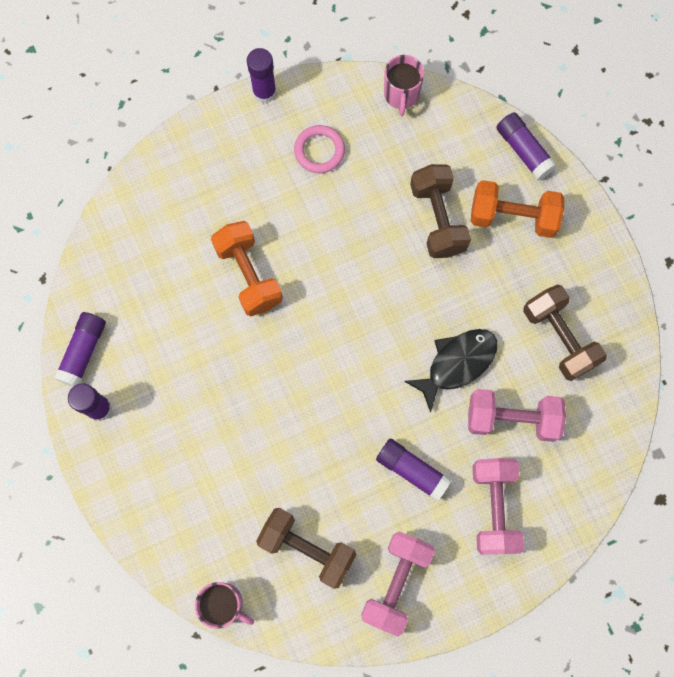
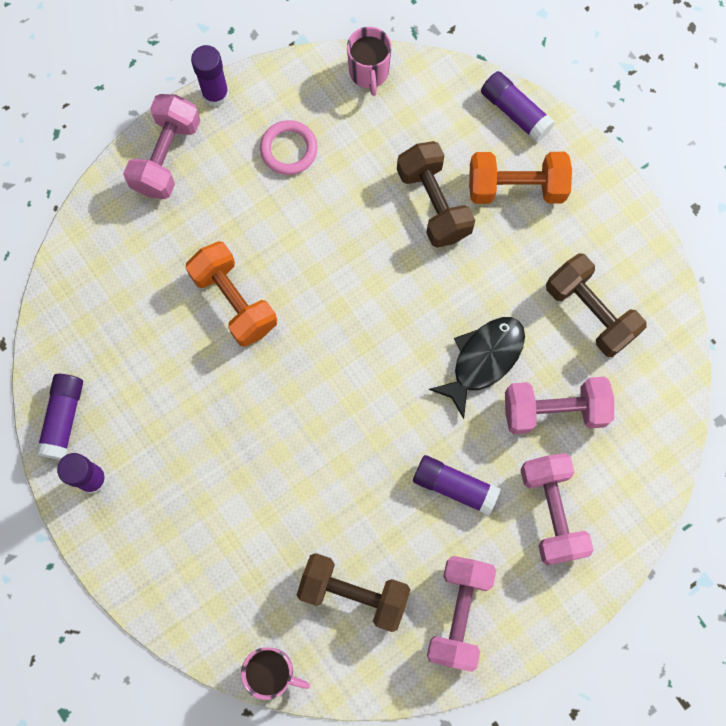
camera: 10 degrees left, 0 degrees up
none -> pink dumbbell [123,94,200,199]

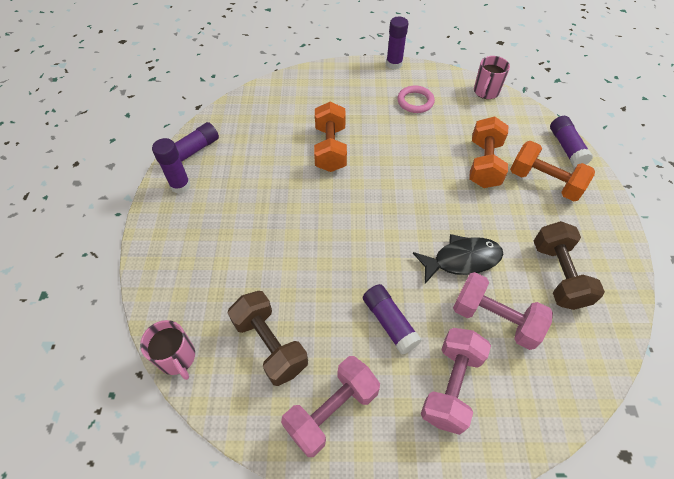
camera: 35 degrees right, 20 degrees down
pink dumbbell [123,94,200,199] -> none
brown dumbbell [397,141,475,248] -> orange dumbbell [469,117,508,188]

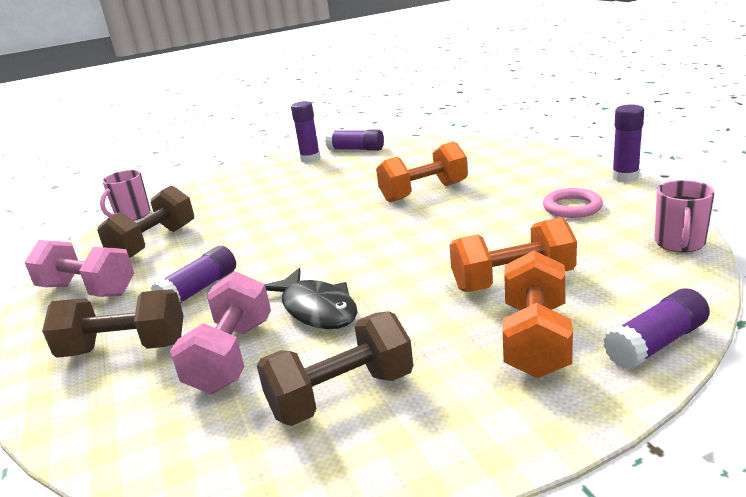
camera: 70 degrees right, 30 degrees down
pink dumbbell [421,328,491,435] -> brown dumbbell [42,289,184,358]
pink mug [474,56,510,99] -> pink mug turned 75 degrees counterclockwise [654,180,715,252]

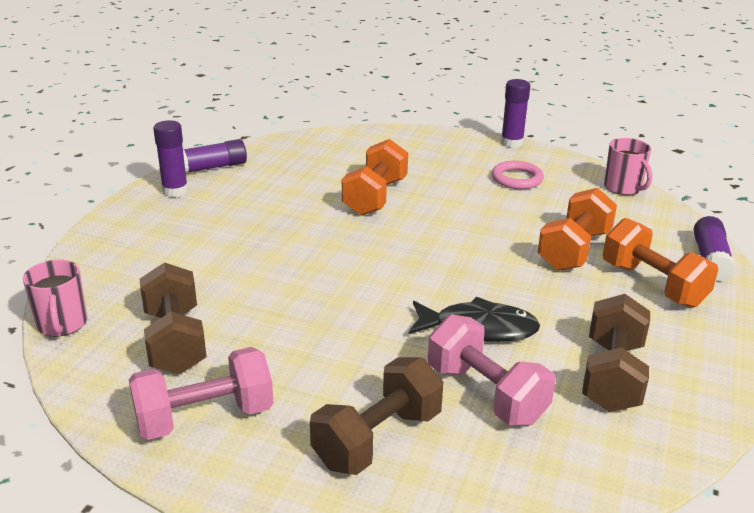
camera: 50 degrees left, 5 degrees up
purple glue stick [151,246,236,303] -> none

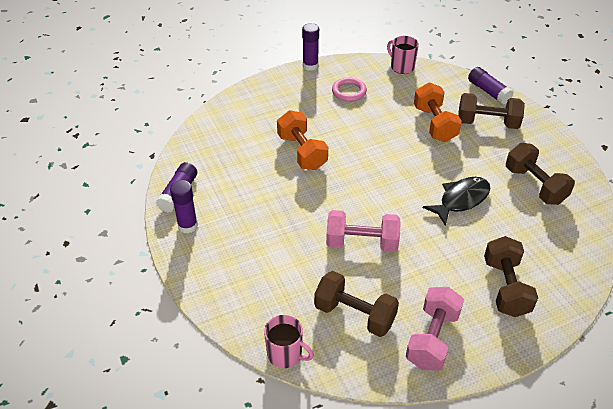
camera: 45 degrees left, 15 degrees up
pink dumbbell [428,314,556,425] -> pink dumbbell moved to [326,210,401,252]
orange dumbbell [603,218,718,308] -> brown dumbbell [458,93,525,129]
pink mug [604,138,652,195] -> pink mug turned 150 degrees counterclockwise [387,36,419,74]

